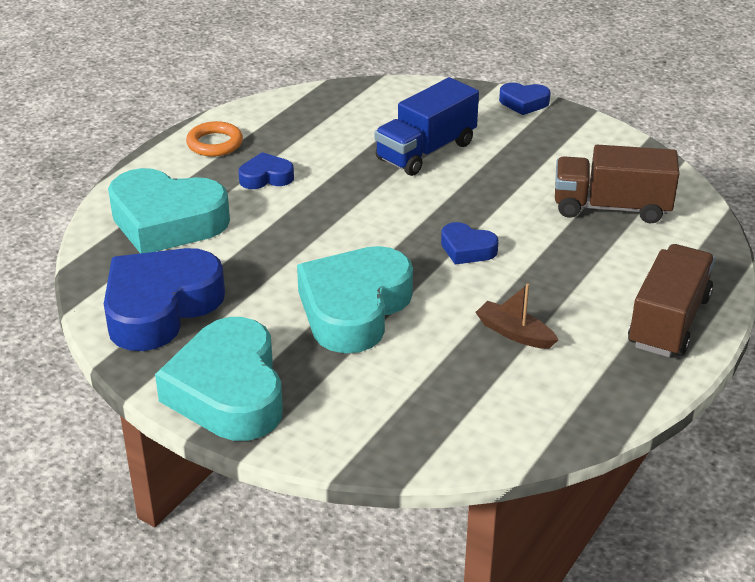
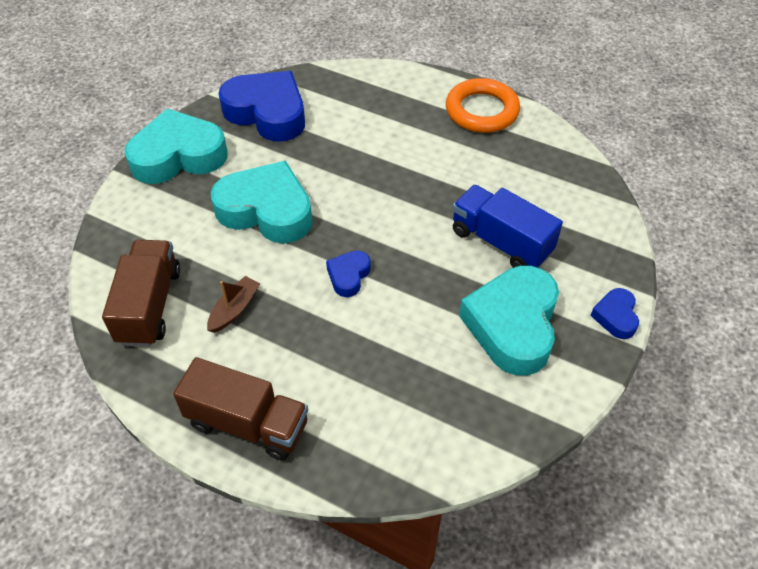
camera: 85 degrees right, 15 degrees up
turquoise heart [108,168,230,253] -> turquoise heart moved to [459,266,559,376]
orange ring [186,121,243,157] -> orange ring [446,78,520,133], size x1.62
blue heart [238,152,294,189] -> none
brown truck [555,145,680,223] -> brown truck moved to [102,240,180,346]

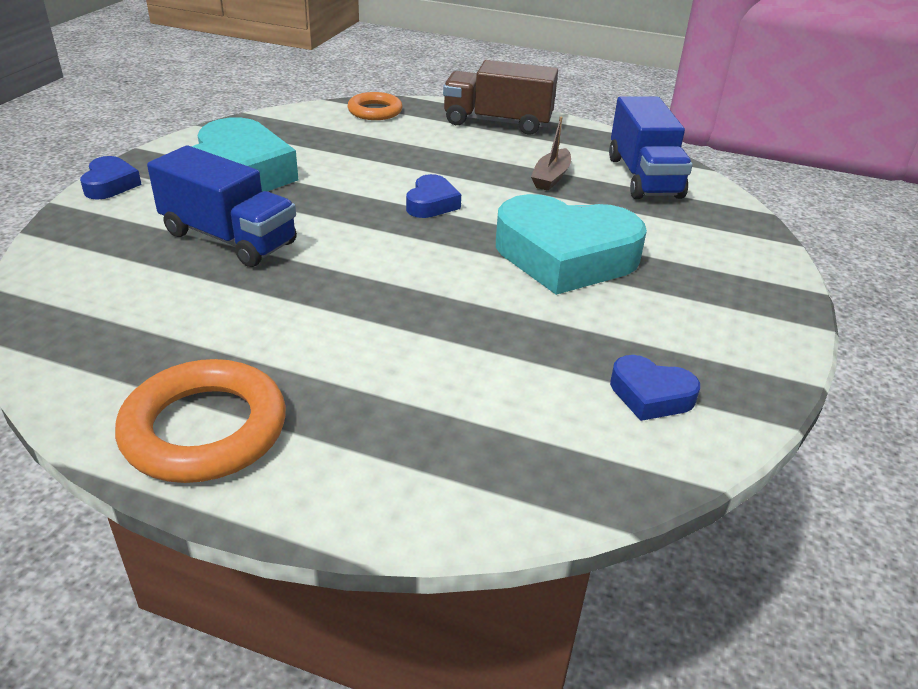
camera: 170 degrees right, 15 degrees down
brown truck [102,240,180,346] -> blue truck [609,96,693,199]
turquoise heart [124,108,227,184] -> none
blue heart [219,71,305,142] -> blue heart [610,355,700,421], size x0.47
none -> orange ring [348,92,402,120]

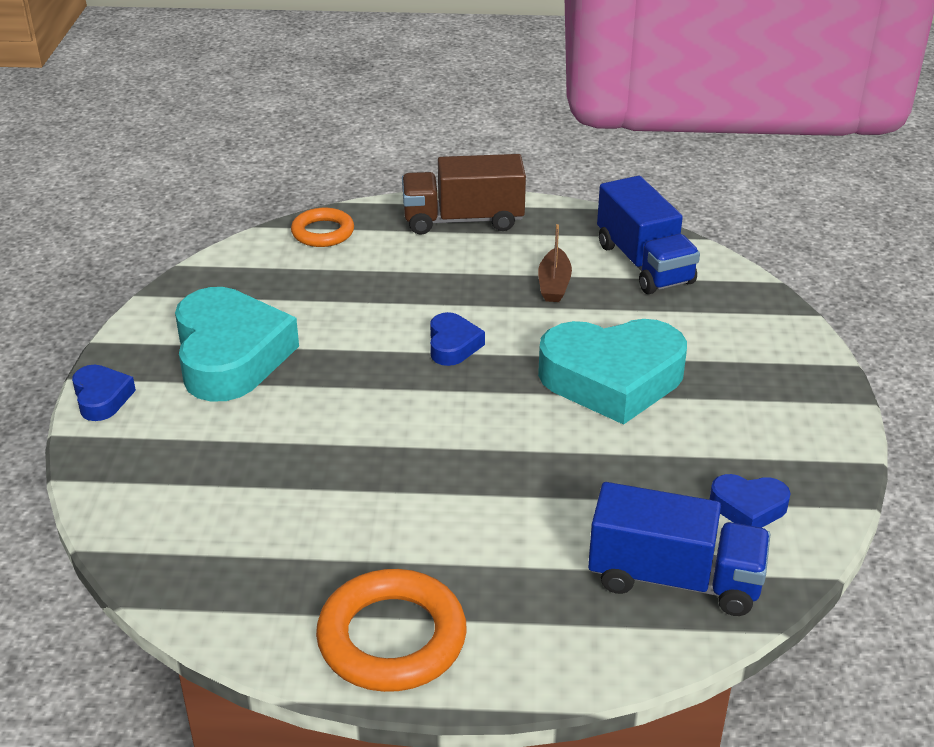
camera: 15 degrees left, 0 degrees up
blue truck [147,145,297,267] -> blue truck moved to [588,482,771,616]

